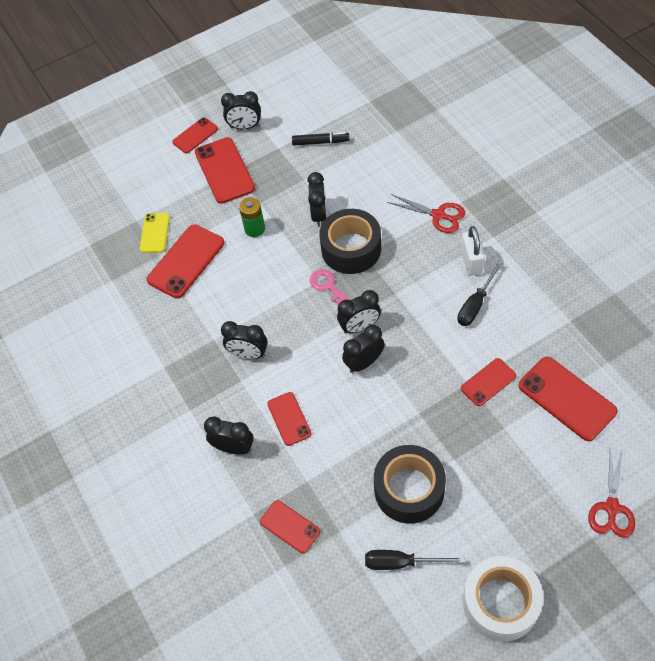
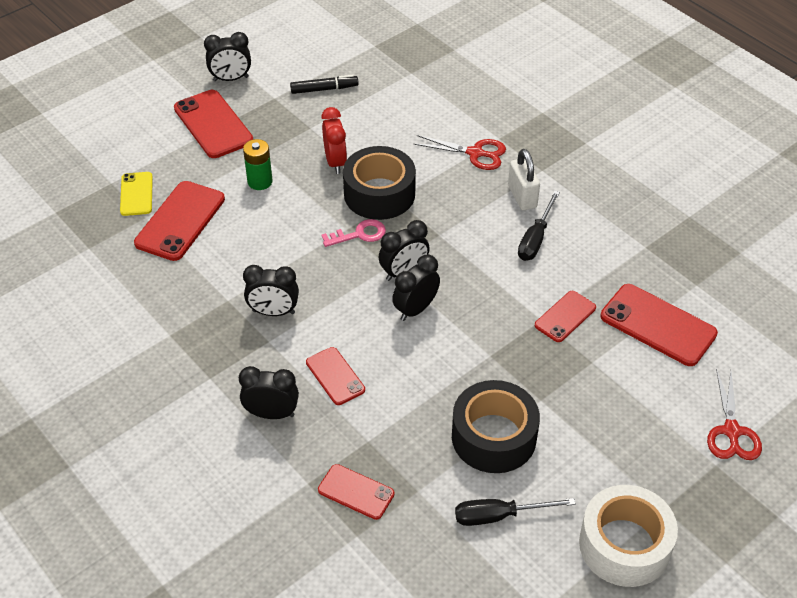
camera: 15 degrees left, 10 degrees down
red phone [172,117,218,153] -> none
black clock [307,172,327,227] -> red clock [321,107,347,174]
pink key [310,269,350,305] -> pink key turned 120 degrees clockwise [321,219,386,247]

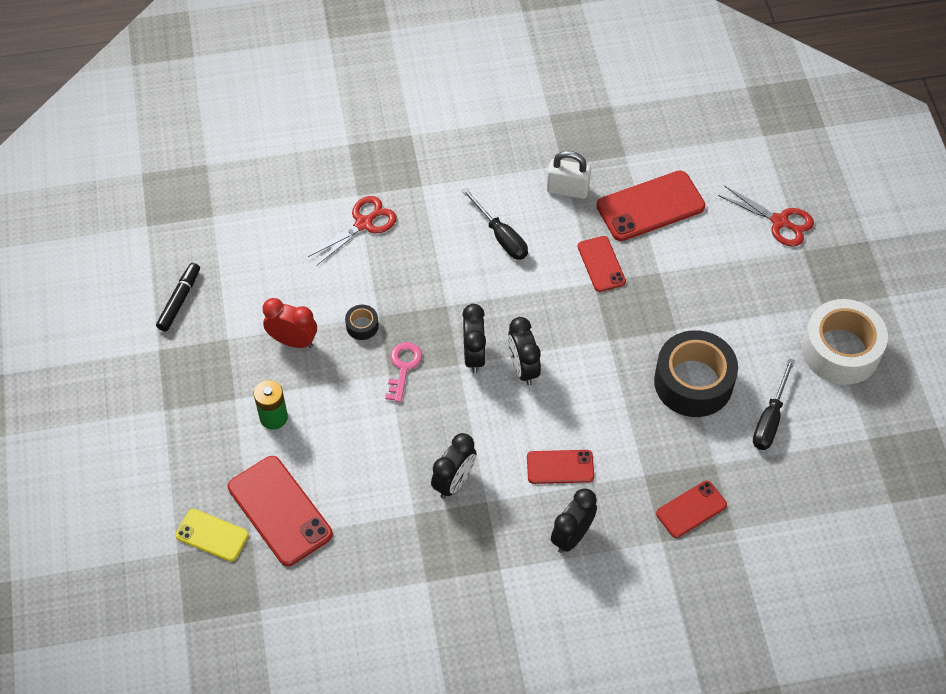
camera: 60 degrees left, 10 degrees up
red phone [174,90,253,158] -> none
black clock [204,32,251,81] -> none
black tape [343,146,416,220] -> black tape [345,305,379,340], size x0.42
white padlock [508,149,540,210] -> white padlock moved to [547,151,591,199]

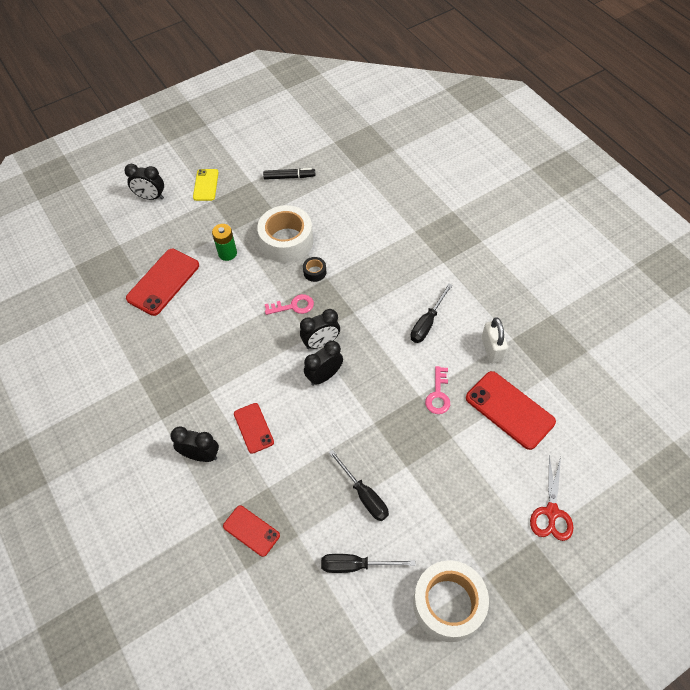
camera: 70 degrees right, 0 degrees up
yellow phone [175,509,249,562] -> yellow phone moved to [193,169,219,201]
red clock [263,298,317,348] -> white tape [257,205,313,263]
red scissors [308,196,397,265] -> none
black clock [431,433,476,499] -> black clock moved to [124,164,164,200]
red phone [578,236,626,292] -> pink key [425,366,450,414]
black tape [654,330,738,417] -> black screwdriver [328,449,389,521]

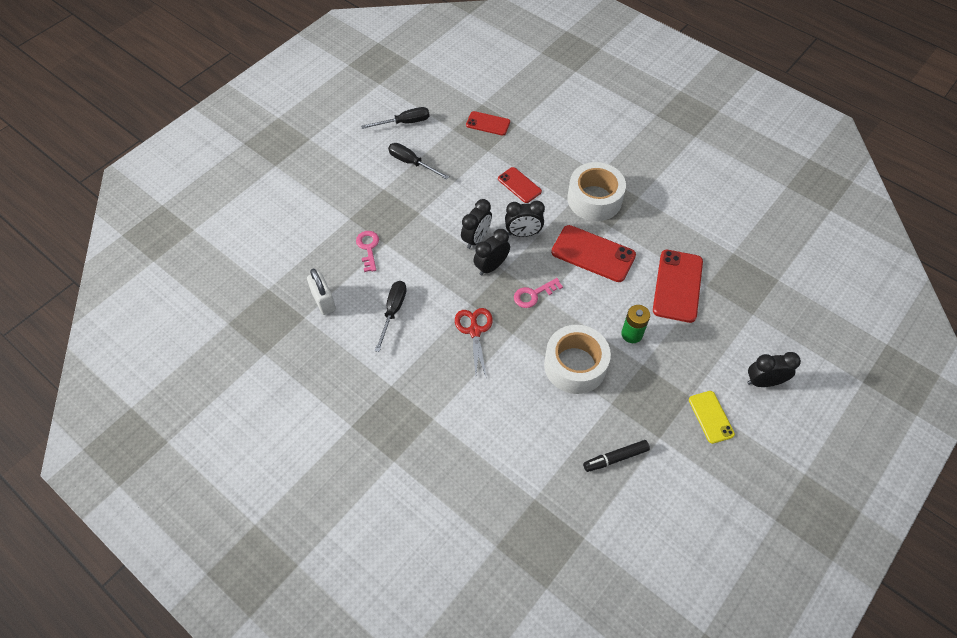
camera: 160 degrees right, 0 degrees up
black clock [170,426,219,462] -> black clock moved to [505,201,545,237]
black tape [303,257,326,282] -> none
white tape [413,560,489,642] -> white tape moved to [567,162,626,221]
red phone [466,371,556,450] -> red phone moved to [551,225,636,282]
red scissors [530,456,573,541] -> red scissors moved to [455,308,493,379]

